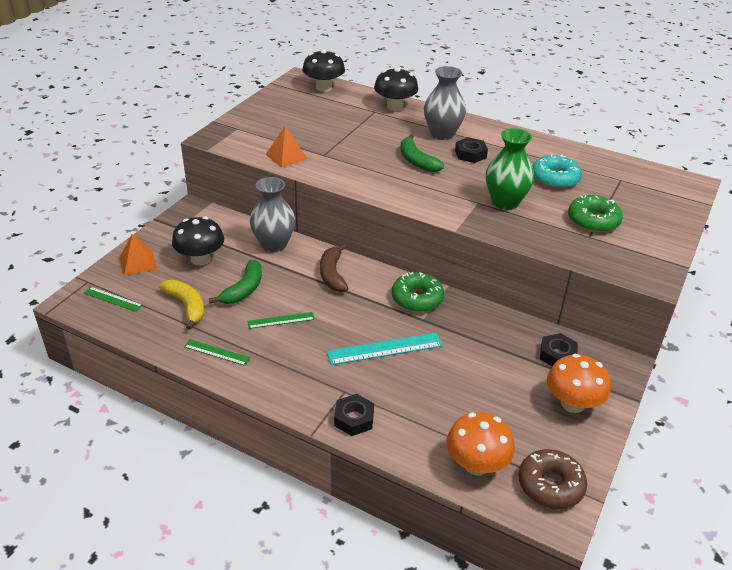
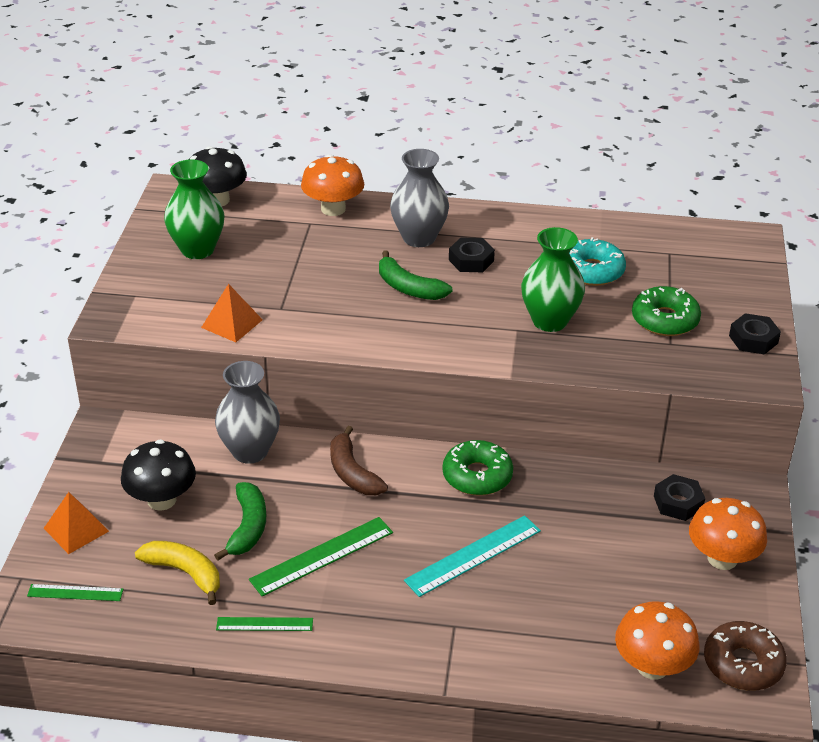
camera: 20 degrees left, 0 degrees up
green ruler [247,312,315,329] -> green ruler [249,517,393,597], size x1.68
black nut [334,394,374,436] -> black nut moved to [729,313,781,354]
black mushroom [374,67,418,111] -> orange mushroom [301,154,364,216]
none -> green vase [164,159,224,259]

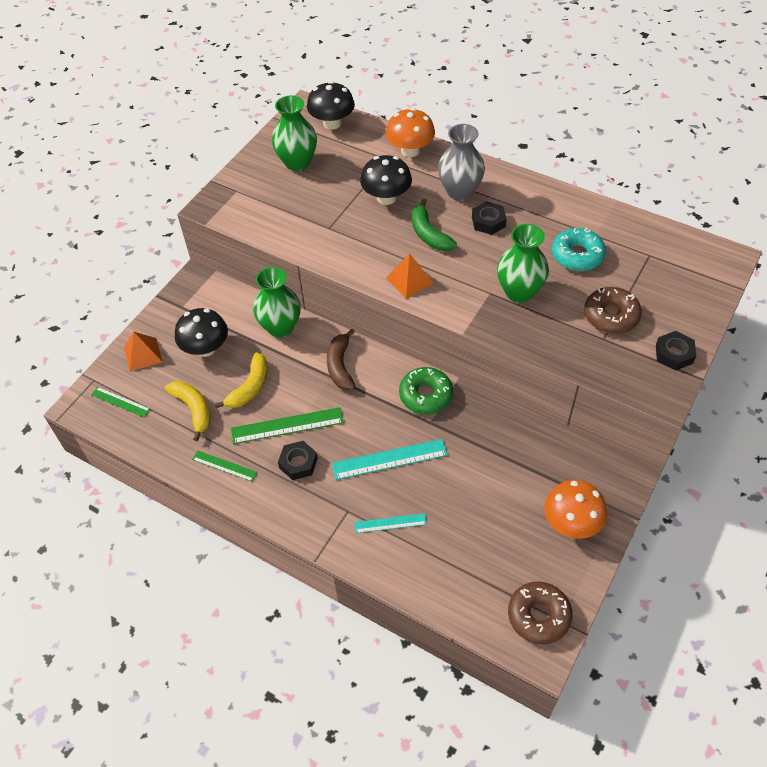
camera: 25 degrees right, 15 degrees up
orange pyramid [201,284,263,342] -> orange pyramid moved to [386,253,433,298]
green banana [214,482,266,560] -> yellow banana [214,352,268,408]
grey vase [215,361,280,464] -> green vase [253,267,301,338]
orange mushroom [615,601,700,680] -> none
green donut [632,286,701,336] -> brown donut [584,287,642,334]
black nut [654,474,705,521] -> black nut moved to [278,441,318,480]
none -> turquoise ruler [354,513,427,533]
none -> black mushroom [360,155,412,205]

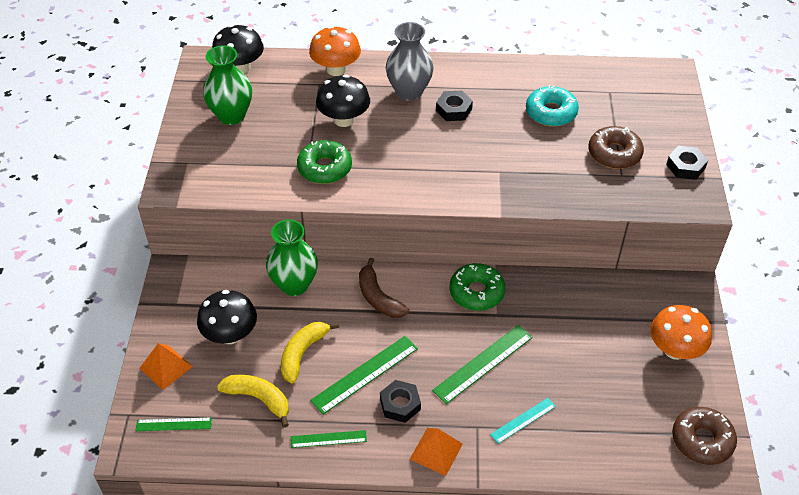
camera: 30 degrees left, 5 degrees down
yellow banana [214,352,268,408] -> yellow banana turned 150 degrees counterclockwise [281,322,339,384]
turquoise ruler [332,439,448,480] -> green ruler [432,325,533,404]
orange pyramid [386,253,433,298] -> orange pyramid moved to [410,428,463,476]
green banana [412,199,457,251] -> none
green vase [497,224,549,303] -> none
none -> green donut [297,140,352,184]

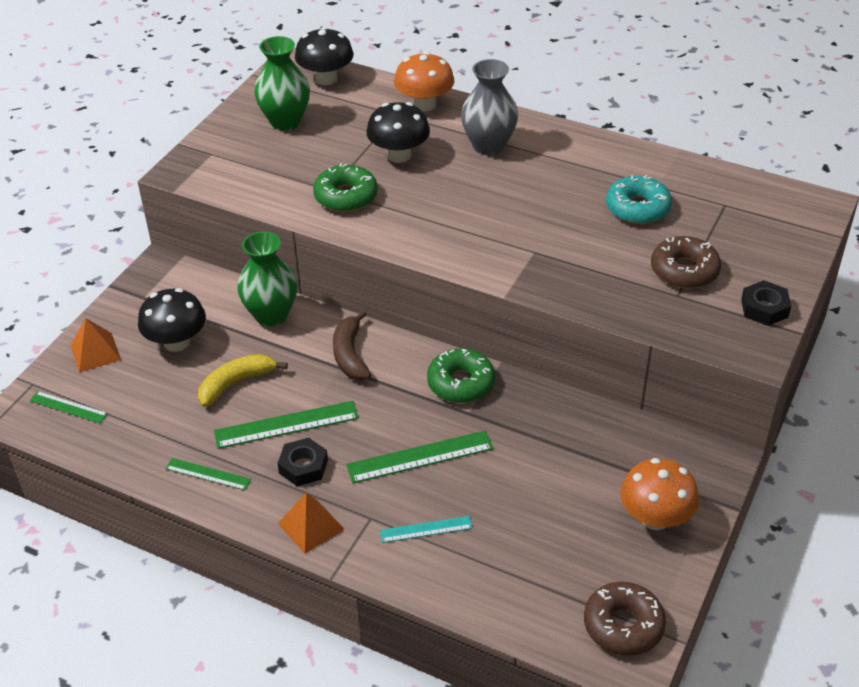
camera: 25 degrees right, 5 degrees down
yellow banana [217,375,289,428] -> none
black nut [436,91,473,121] -> none

